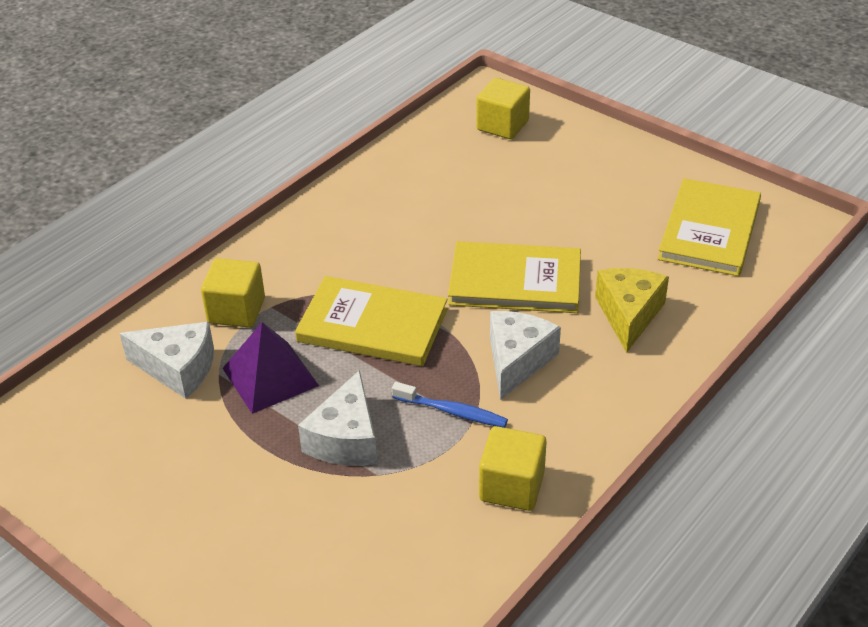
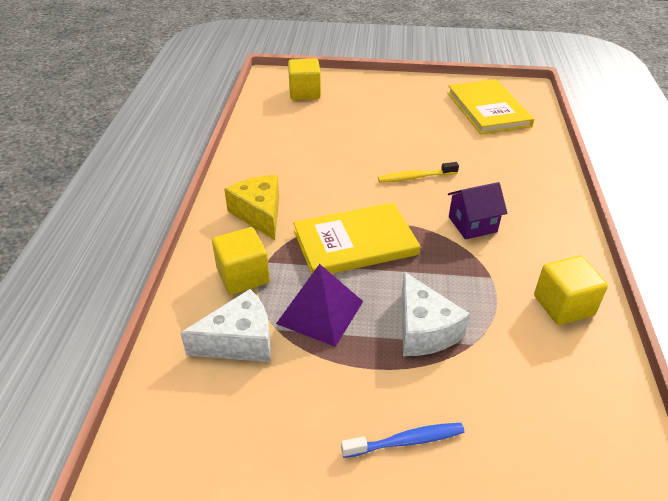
camera: 35 degrees left, 0 degrees up
blue toothbrush [392,382,508,428] -> blue toothbrush moved to [341,423,465,458]
yellow book [448,241,581,313] -> yellow toothbrush [378,162,459,183]
white cheese [490,311,561,400] -> purple house [448,182,507,240]
yellow cheese [595,268,669,353] -> yellow cheese moved to [224,175,279,240]

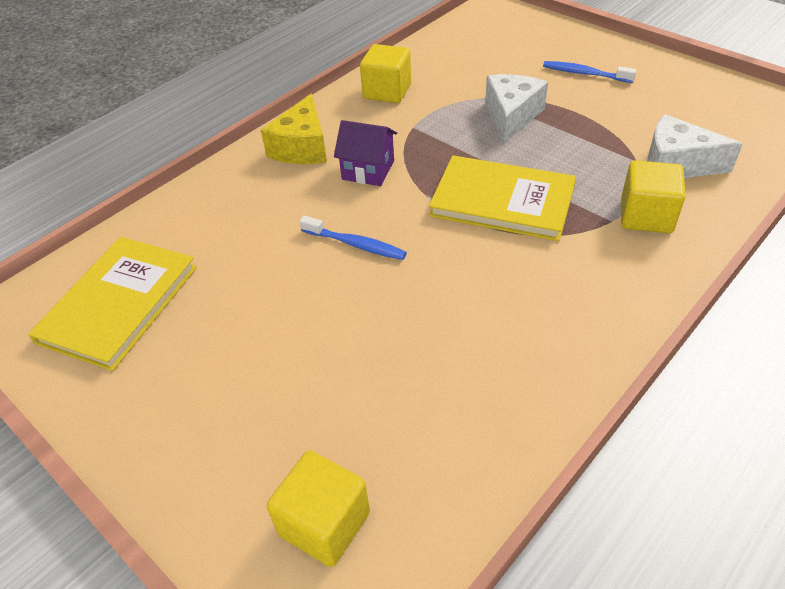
camera: 140 degrees left, 5 degrees up
yellow cheese [224,175,279,240] -> yellow cheese moved to [261,94,327,164]
purple pyramid [276,264,363,347] -> none
yellow toothbrush [378,162,459,183] -> blue toothbrush [300,216,407,260]

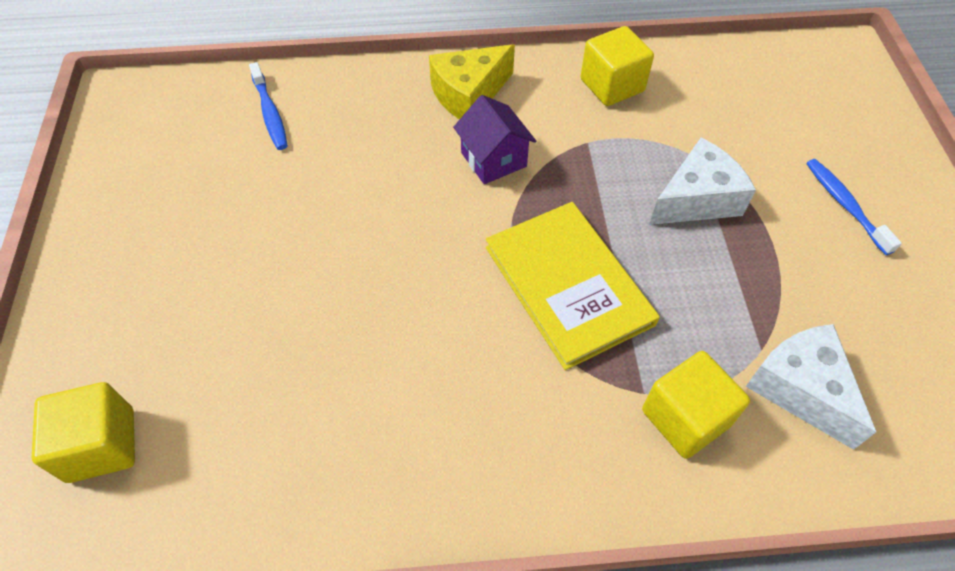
camera: 40 degrees right, 10 degrees up
yellow book [28,237,197,371] -> none
blue toothbrush [300,216,407,260] -> blue toothbrush moved to [249,62,288,150]

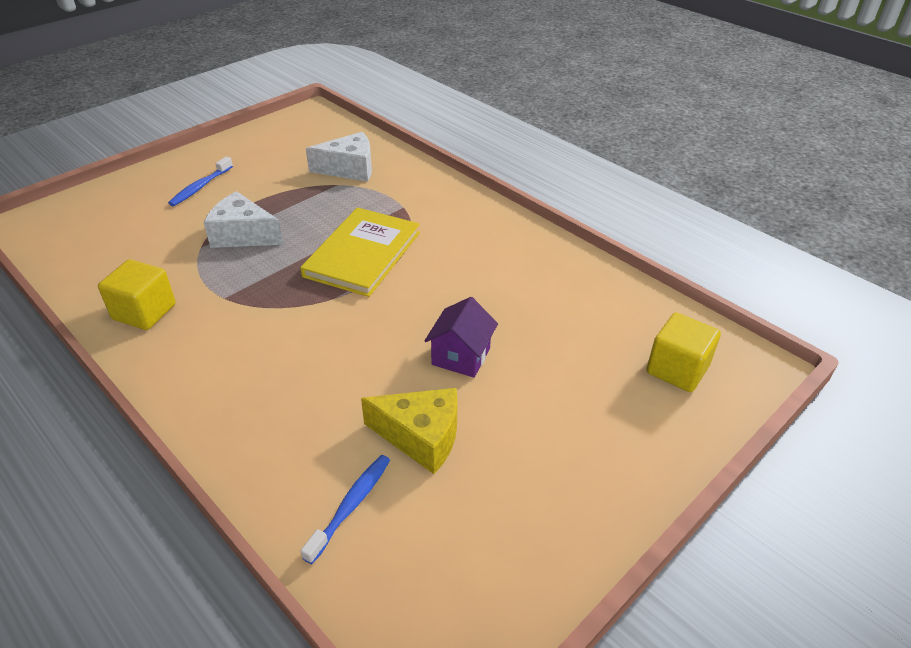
camera: 130 degrees left, 15 degrees down
yellow cheese [429,44,515,120] -> yellow cheese moved to [361,388,458,474]
purple house [453,95,536,184] -> purple house moved to [424,297,498,378]
yellow cube [642,351,750,459] -> none
white cheese [745,324,876,450] -> white cheese turned 120 degrees counterclockwise [306,132,372,182]

